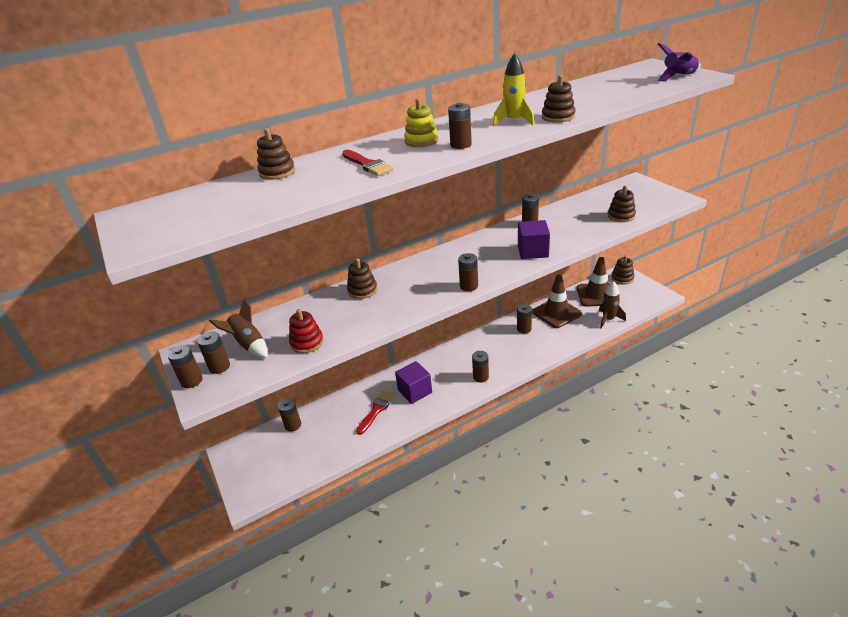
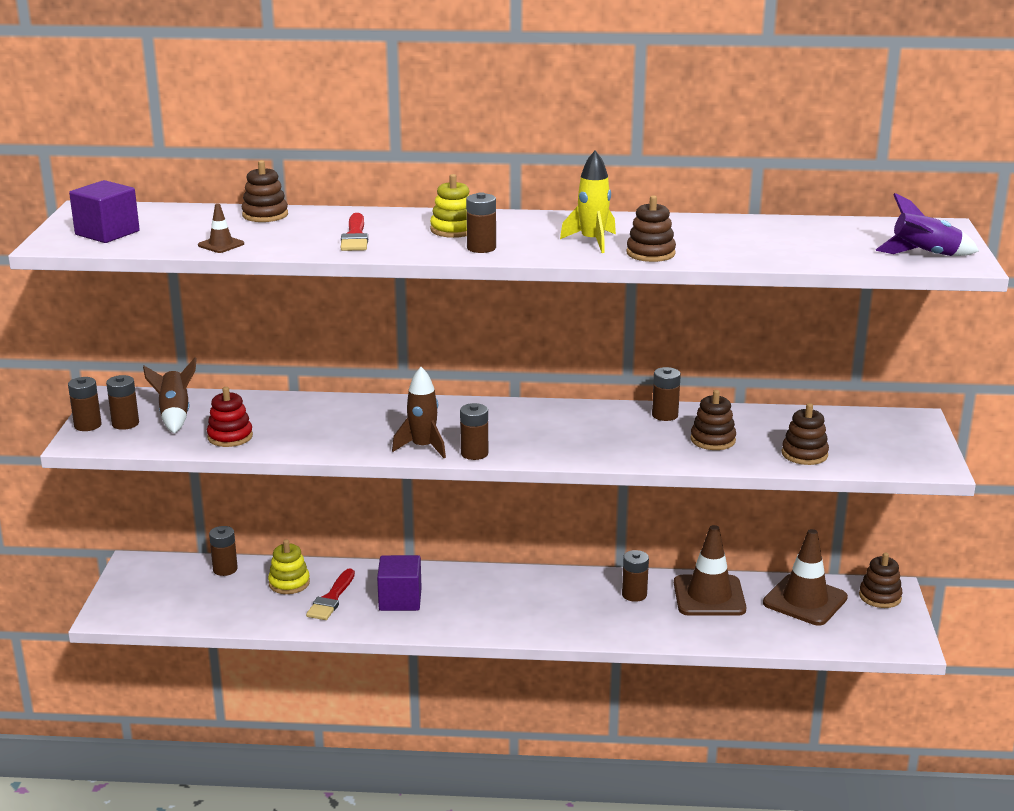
camera: 30 degrees right, 10 degrees down
brown stacking toy [347,259,377,299] -> brown stacking toy moved to [690,390,736,450]
red brush [356,391,395,435] -> red brush turned 135 degrees clockwise [306,569,355,620]
brown battery [472,351,489,382] -> none
purple cube [518,220,550,259] -> purple cube moved to [69,180,140,243]
brown rocket [599,281,626,329] -> brown rocket moved to [392,367,446,458]
none -> brown traffic cone [198,204,244,253]
none -> yellow stacking toy [268,539,310,594]

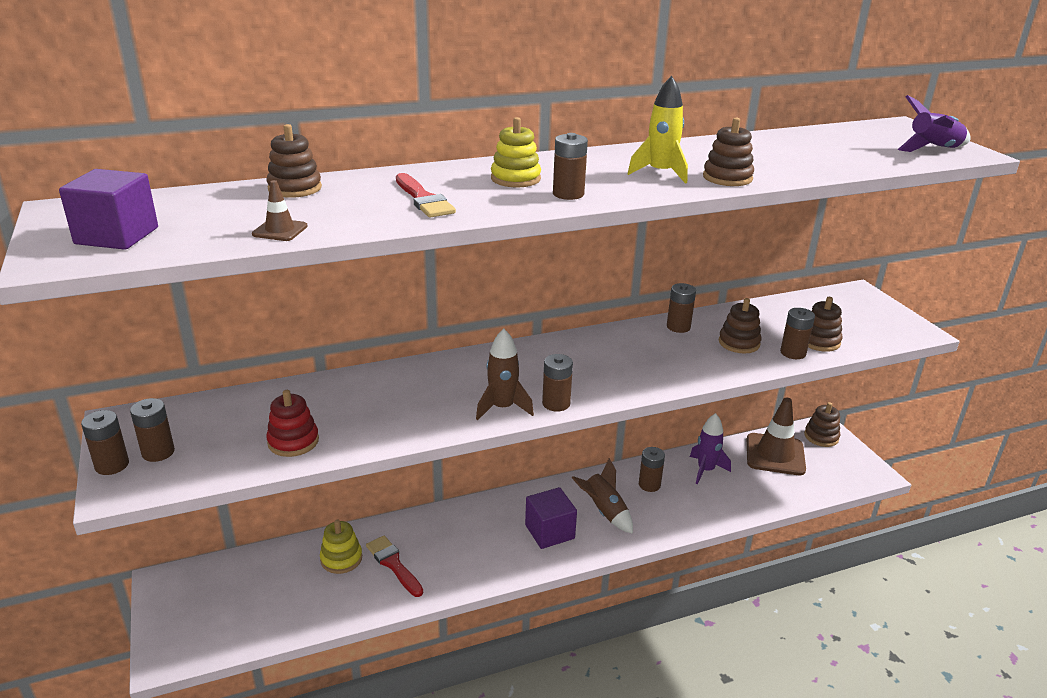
camera: 25 degrees left, 5 degrees up
brown rocket [143,358,197,433] -> brown rocket moved to [572,458,633,534]
brown battery [209,526,238,576] -> brown battery moved to [780,308,815,359]
red brush [306,569,355,620] -> red brush turned 150 degrees clockwise [366,536,423,597]
purple cube [377,555,422,611] -> purple cube moved to [525,487,577,549]
brown traffic cone [674,525,746,616] -> purple rocket [690,413,731,484]

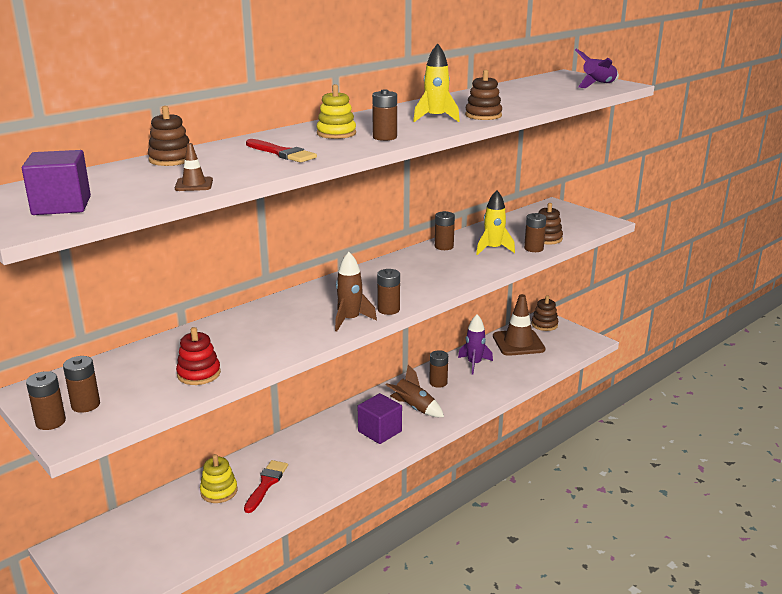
camera: 20 degrees left, 5 degrees down
red brush [366,536,423,597] -> red brush turned 75 degrees clockwise [244,460,288,513]
brown stacking toy [719,298,762,354] -> yellow rocket [476,190,515,255]

